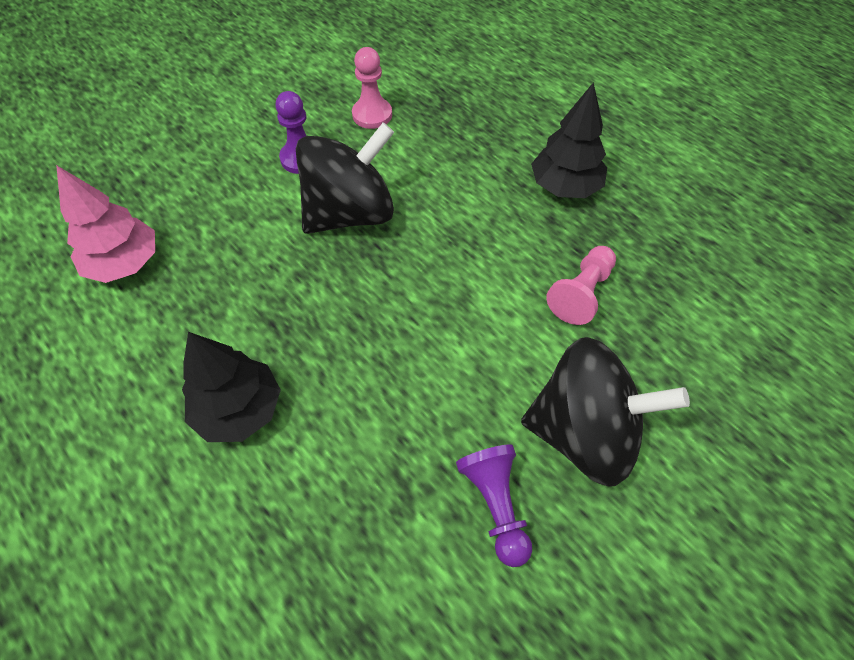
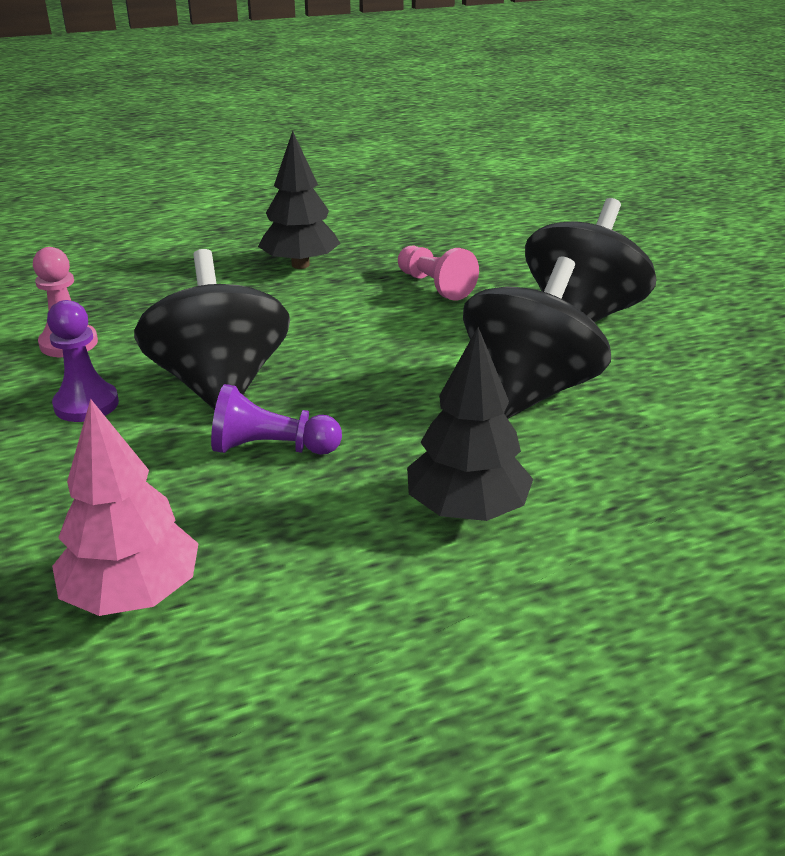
camera: 70 degrees left, 25 degrees down
purple pawn [456,444,532,567] -> purple pawn moved to [211,384,342,455]
none -> black spinning top [463,256,611,419]

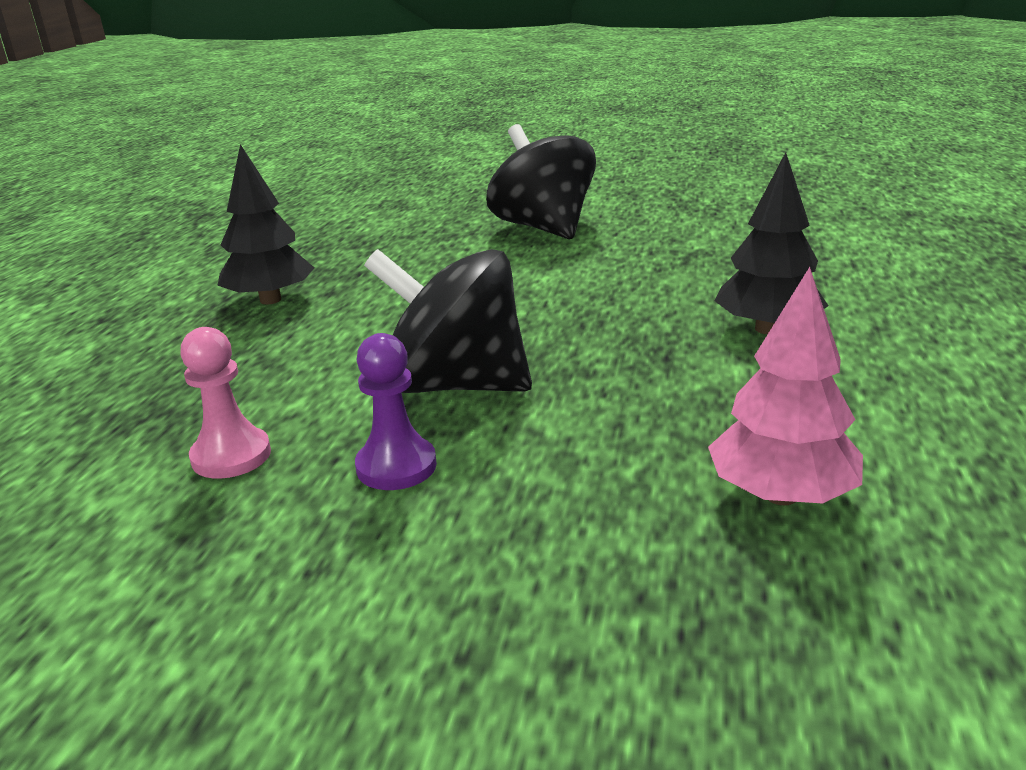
camera: 55 degrees left, 5 degrees down
purple pawn [211,384,342,455] -> none
pink pawn [398,246,479,301] -> none
black spinning top [463,256,611,419] -> none

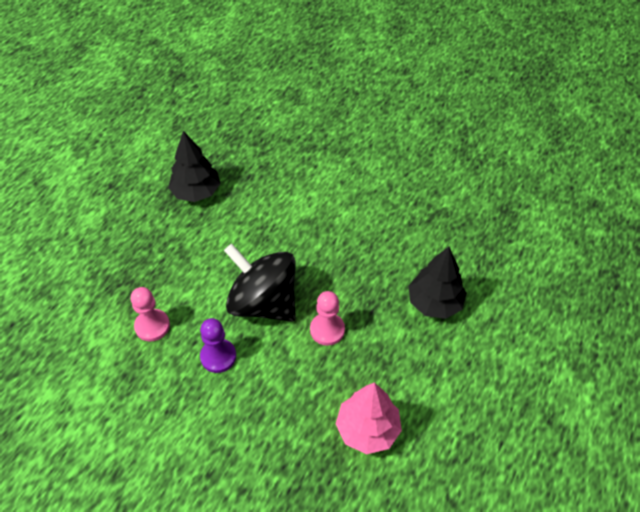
camera: 15 degrees right, 25 degrees up
black spinning top [486,124,596,239] -> none
none -> pink pawn [310,291,345,346]

